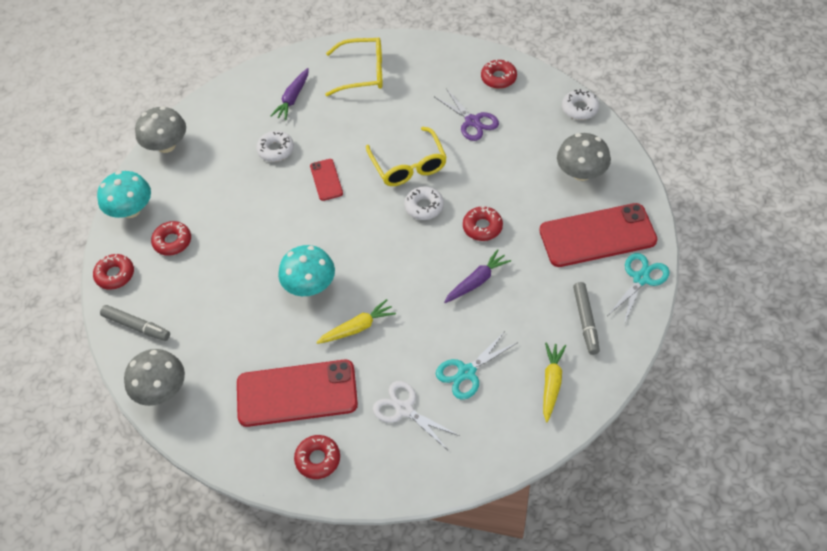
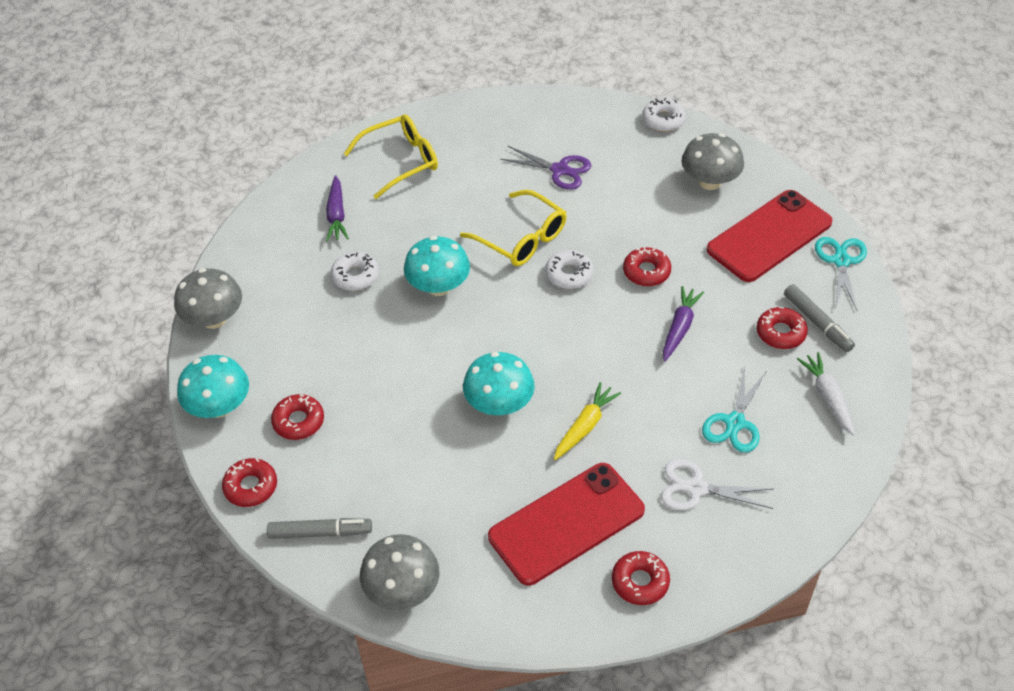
camera: 30 degrees left, 5 degrees down
red phone [310,159,343,201] -> turquoise mushroom [404,236,470,296]
red donut [481,59,517,89] -> red donut moved to [757,306,808,349]
yellow carrot [543,342,566,422] -> white carrot [797,352,855,436]

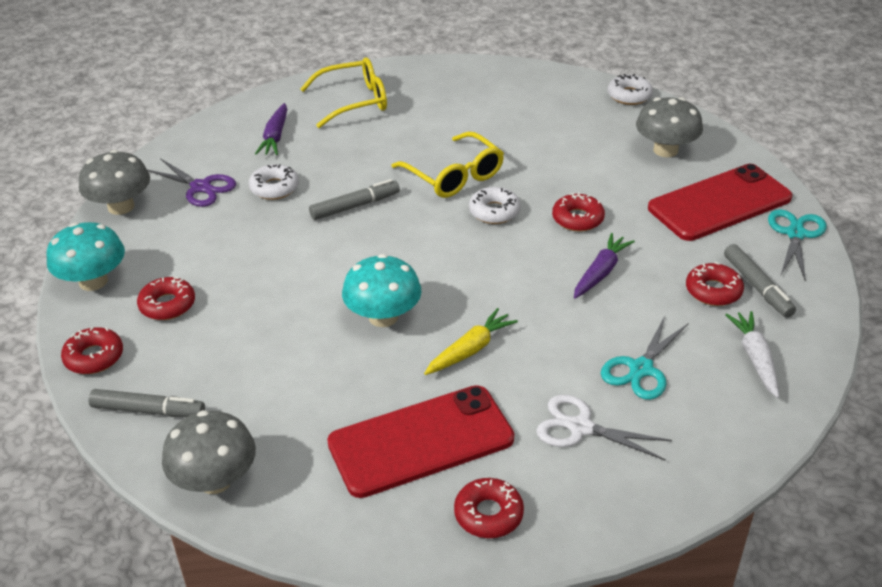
camera: 10 degrees right, 10 degrees down
turquoise mushroom [404,236,470,296] -> grey marker [309,179,400,220]
purple scissors [500,146,591,190] -> purple scissors moved to [147,158,236,207]

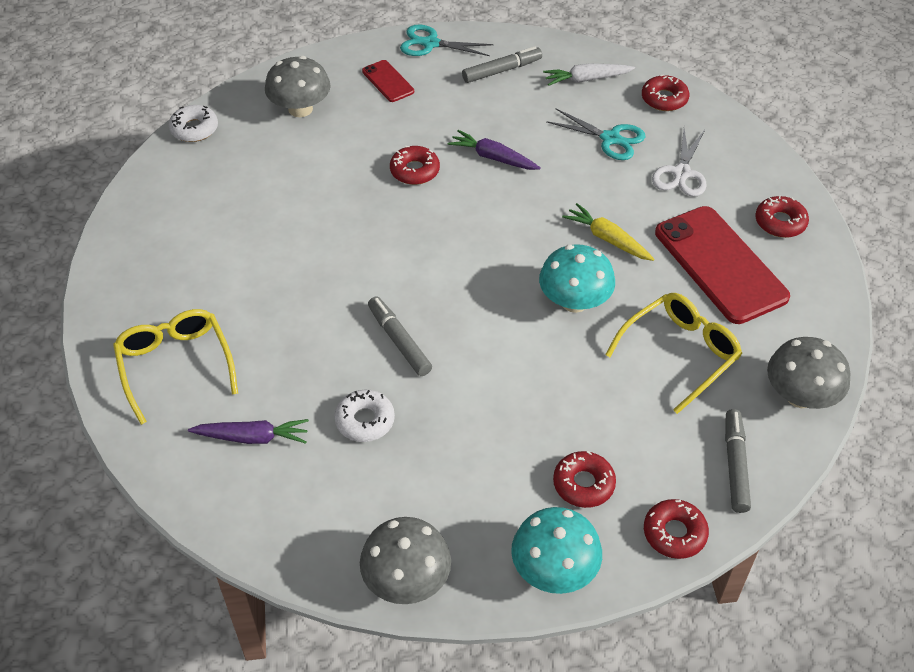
camera: 95 degrees left, 10 degrees up
purple scissors [147,158,236,207] -> none
yellow glasses [391,131,504,198] -> yellow glasses moved to [605,293,742,414]
white donut [469,187,520,224] -> none
red phone [648,164,793,241] -> red phone [362,60,414,102], size x0.48
red donut [686,262,744,306] -> red donut moved to [642,74,689,111]

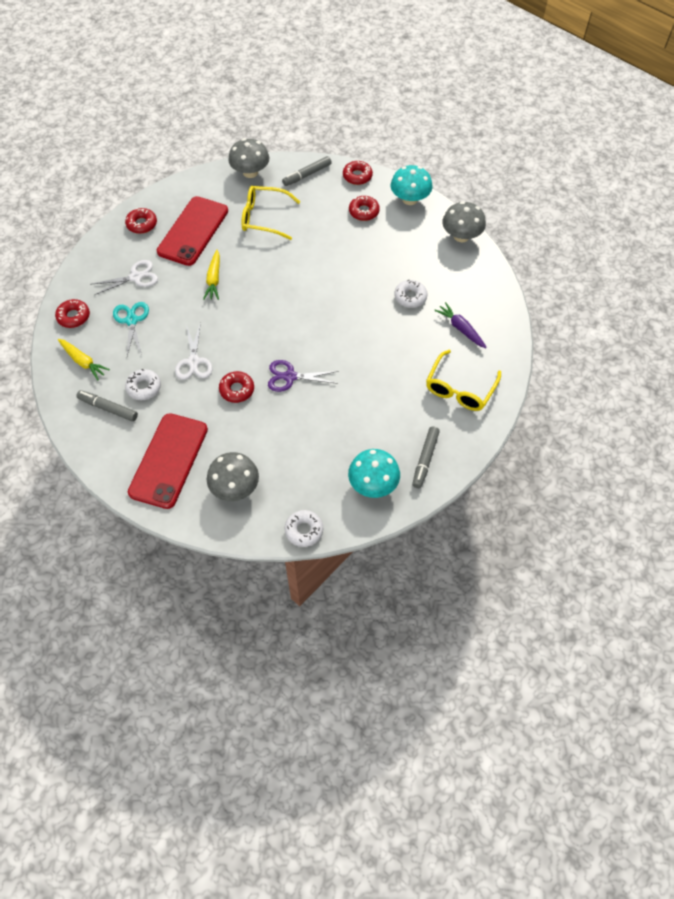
camera: 130 degrees left, 10 degrees up
red phone [362,60,414,102] -> red phone [128,413,208,509], size x2.10
grey marker [368,297,432,376] -> grey marker moved to [412,426,440,488]
turquoise scissors [400,24,494,56] -> none
purple carrot [448,130,541,170] -> white scissors [175,322,213,380]
turquoise mushroom [539,244,615,313] -> turquoise mushroom moved to [348,449,400,498]
white carrot [543,64,635,86] -> yellow carrot [58,339,110,380]
none -> white donut [125,369,161,400]
none -> purple scissors [268,360,338,392]

